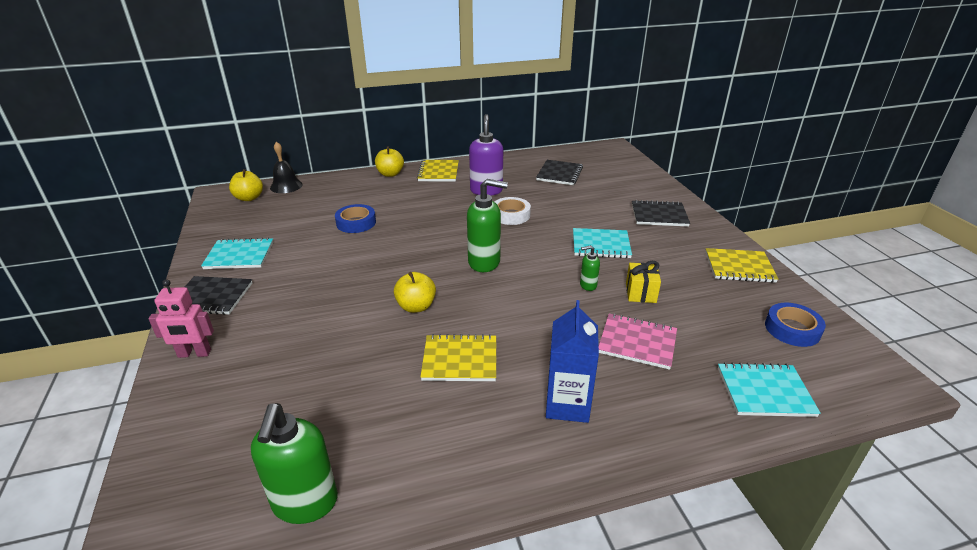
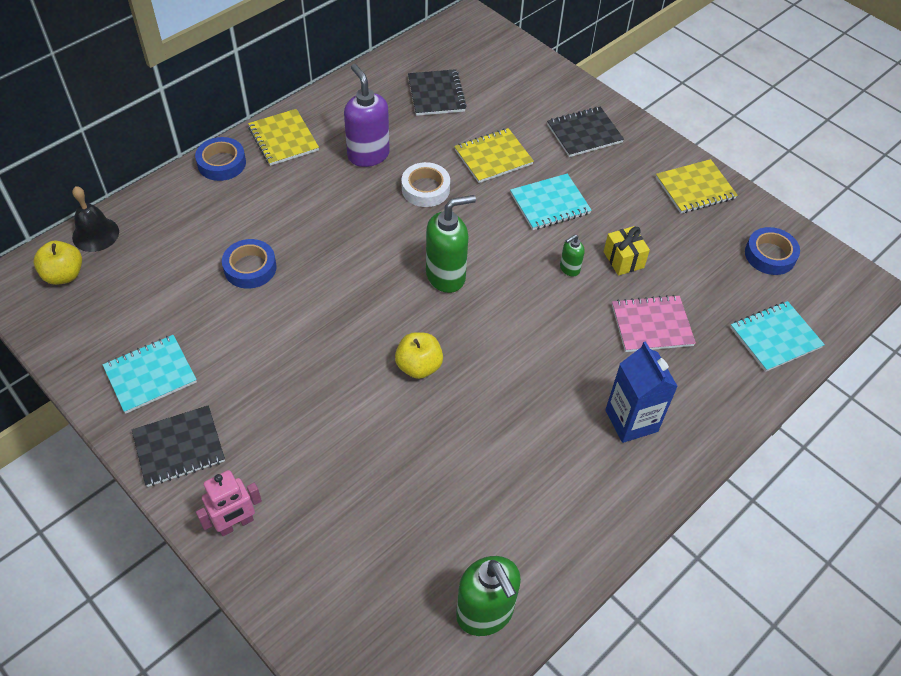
camera: 30 degrees left, 20 degrees up
yellow apple [375,147,404,177] -> blue tape [195,137,246,181]
yellow notebook [420,334,496,381] -> yellow notebook moved to [454,128,534,183]

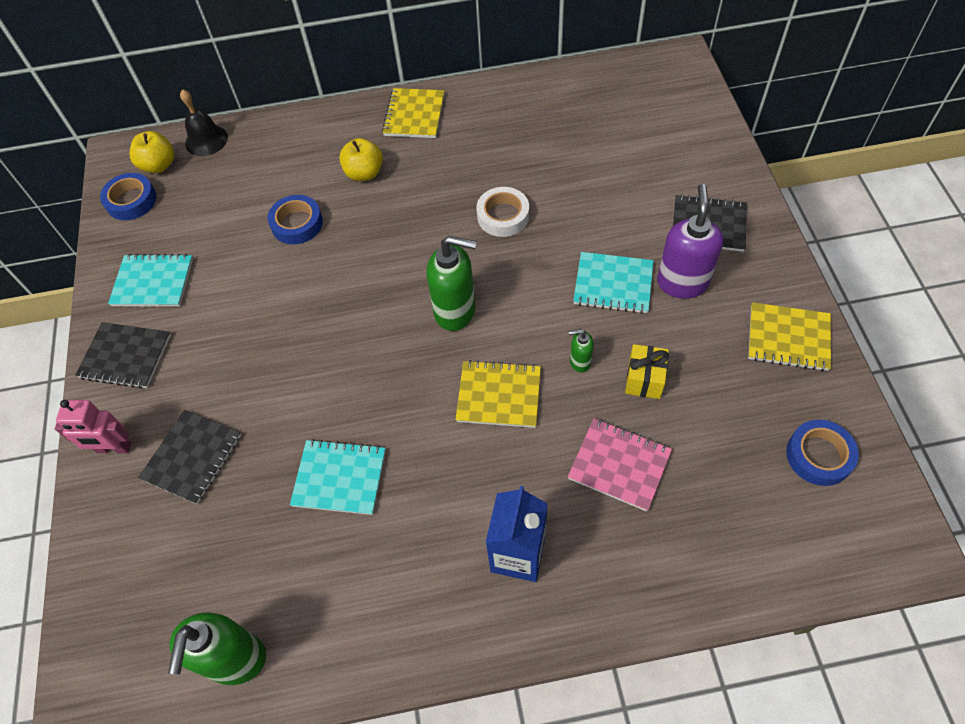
camera: 40 degrees right, 5 degrees up
blue tape [195,137,246,181] -> blue tape moved to [100,173,157,220]
purple soap dispenser [344,64,390,167] -> purple soap dispenser moved to [657,184,723,299]
yellow apple [395,332,443,379] -> yellow apple moved to [339,138,383,181]
black notebook [408,69,467,116] -> black notebook moved to [138,410,241,504]
yellow notebook [454,128,534,183] -> yellow notebook moved to [455,360,541,428]
turquoise notebook [730,301,825,372] -> turquoise notebook moved to [290,439,386,515]

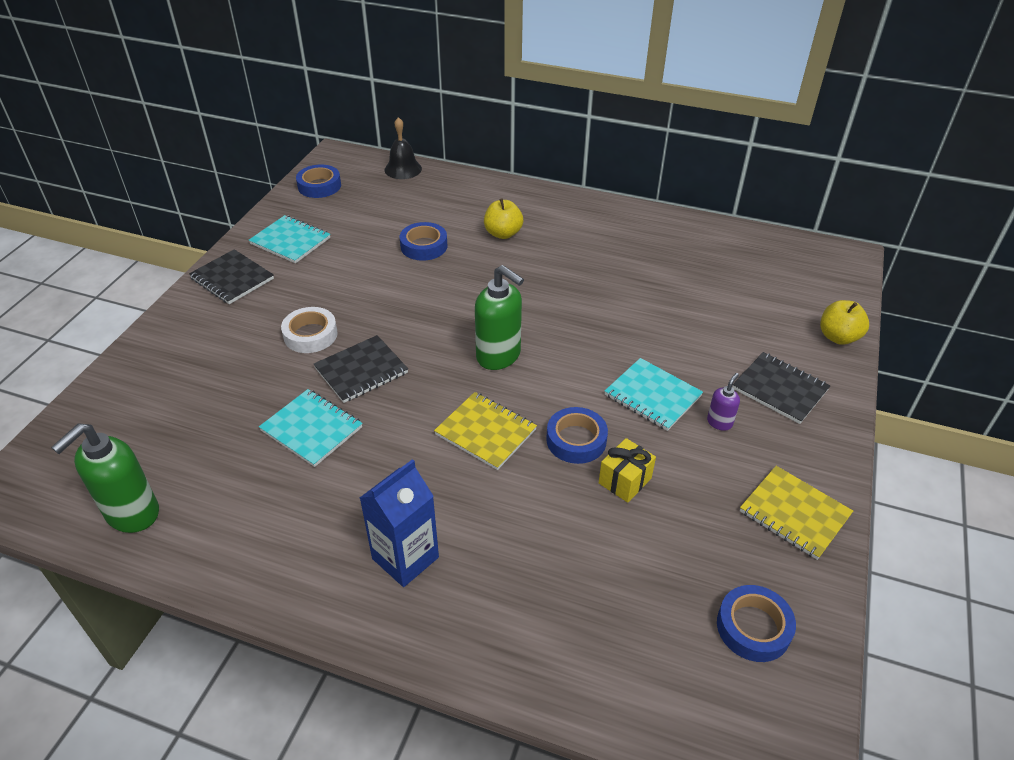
camera: 25 degrees right, 15 degrees down
pink robot [55,400,131,454] -> none
yellow apple [130,131,174,173] -> yellow apple moved to [820,300,869,345]
black notebook [138,410,241,504] -> black notebook moved to [314,335,408,403]
yellow notebook [382,88,444,138] -> none
white tape [477,187,529,237] -> white tape moved to [281,307,338,353]
green soap dispenser [568,329,594,373] -> blue tape [546,407,608,464]
pink notebook [568,418,672,512] -> none
purple soap dispenser [657,184,723,299] -> purple soap dispenser [707,373,740,431], size x0.49

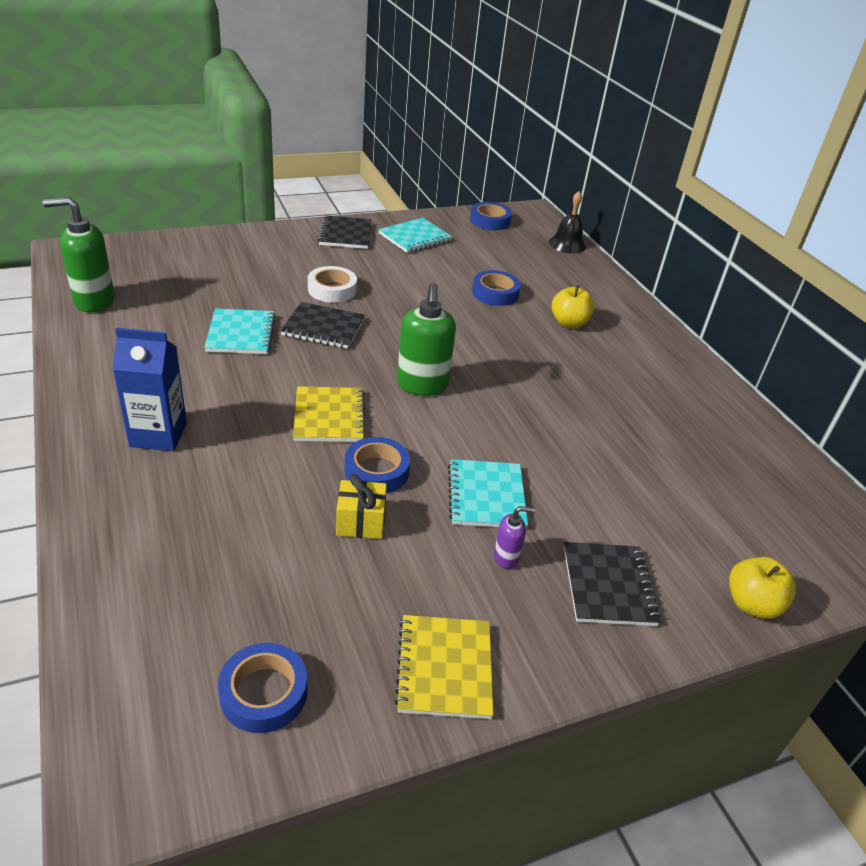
camera: 45 degrees right, 5 degrees down
turquoise notebook [249,215,330,263] -> turquoise notebook turned 60 degrees clockwise [378,218,452,253]

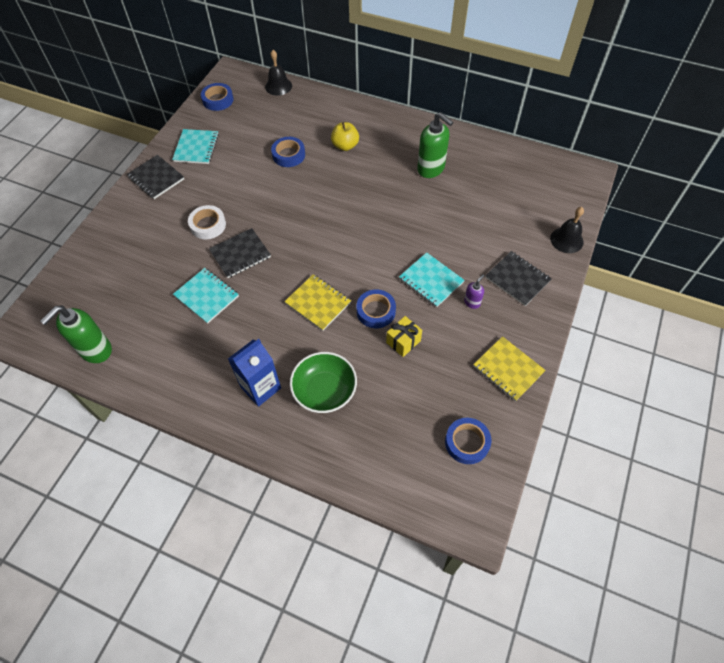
camera: 40 degrees left, 20 degrees up
green soap dispenser [397,283,456,396] -> green soap dispenser moved to [417,112,453,178]
yellow apple [729,557,796,619] -> black bell [550,207,584,253]
none -> green bowl [290,352,357,413]

